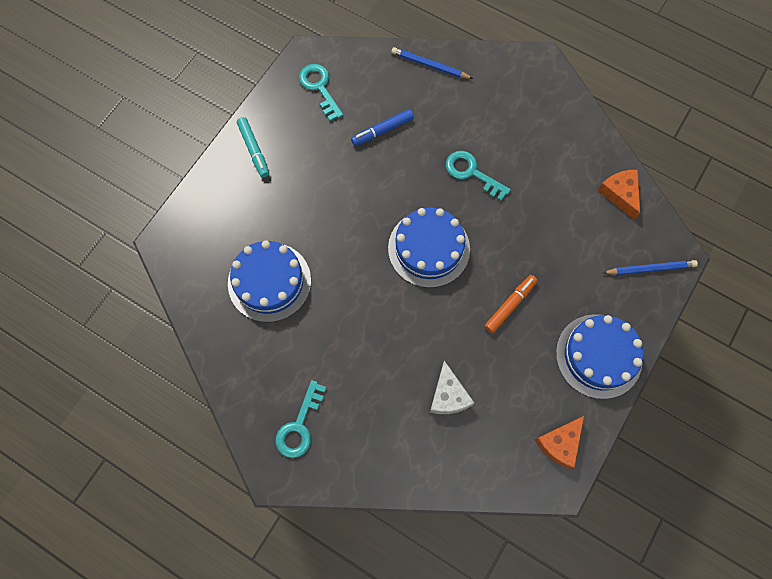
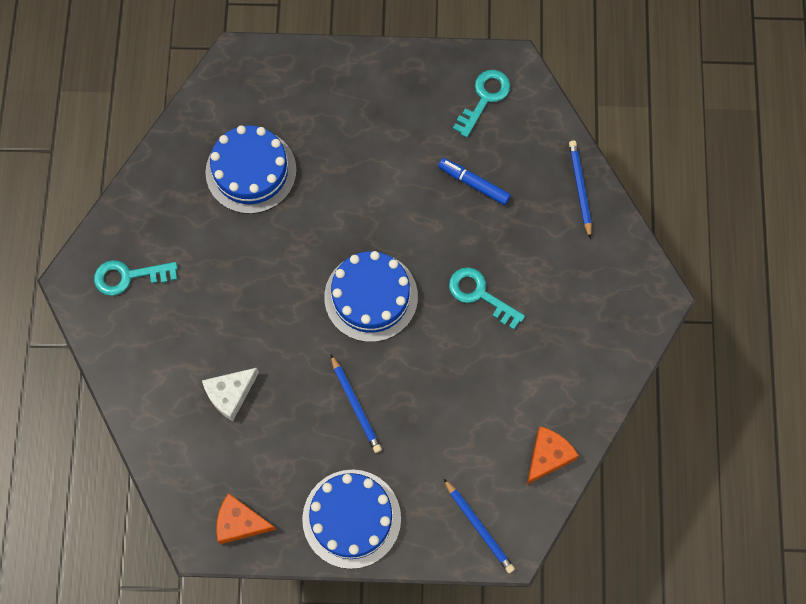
camera: 60 degrees right, 0 degrees up
turquoise marker [237,117,269,178] -> none
turquoise key [446,151,511,201] -> turquoise key turned 60 degrees counterclockwise [449,267,525,330]
orange marker [484,275,537,333] -> blue pencil [330,354,382,453]

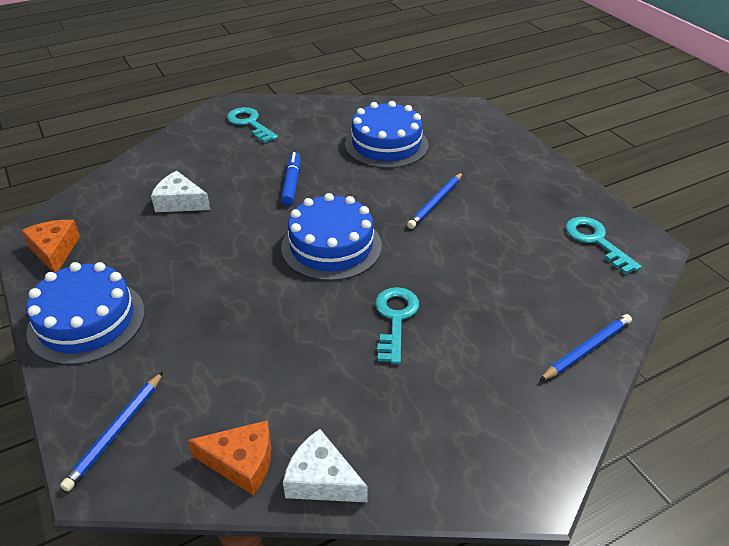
camera: 60 degrees right, 30 degrees down
blue pencil [330,354,382,453] -> blue pencil moved to [407,172,463,229]
blue marker [438,158,511,205] -> blue marker moved to [281,152,300,206]
turquoise key [453,70,511,138] -> turquoise key turned 120 degrees counterclockwise [566,217,642,274]
none -> white cheese [283,429,368,502]

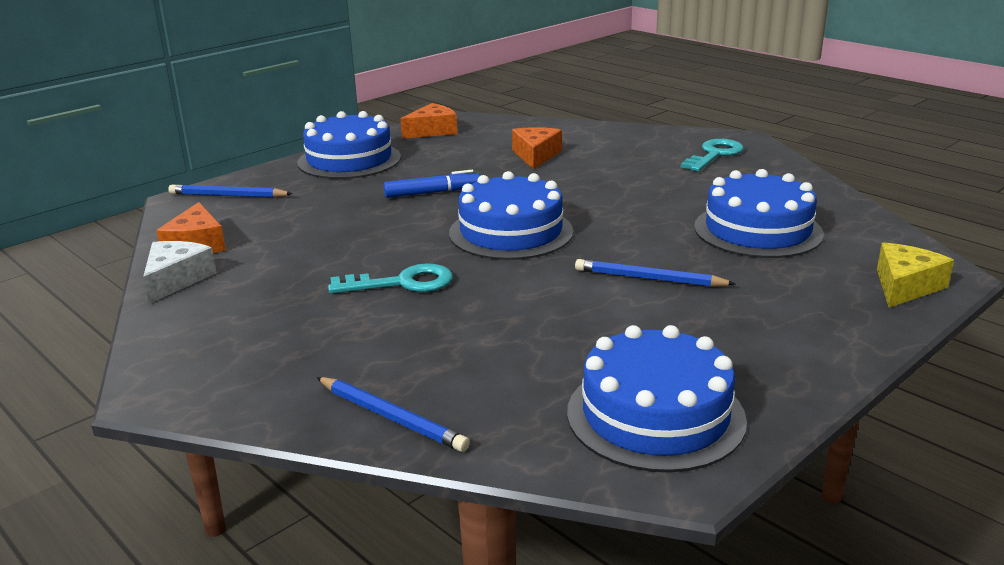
camera: 75 degrees right, 15 degrees down
white cheese [151,171,210,212] -> orange cheese [512,127,562,169]
blue marker [281,152,300,206] -> blue marker moved to [384,170,480,198]
turquoise key [566,217,642,274] -> blue cake [567,325,747,473]
none -> yellow cheese [877,243,954,308]

